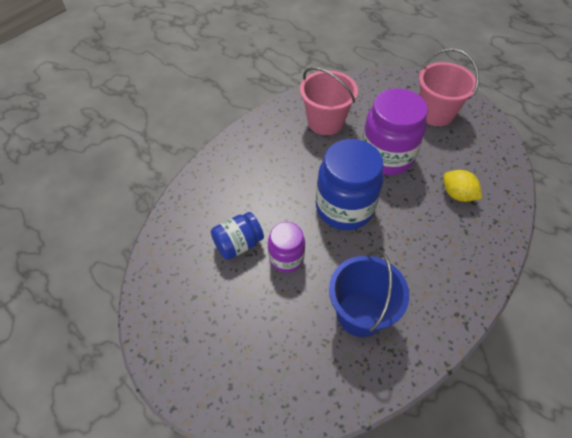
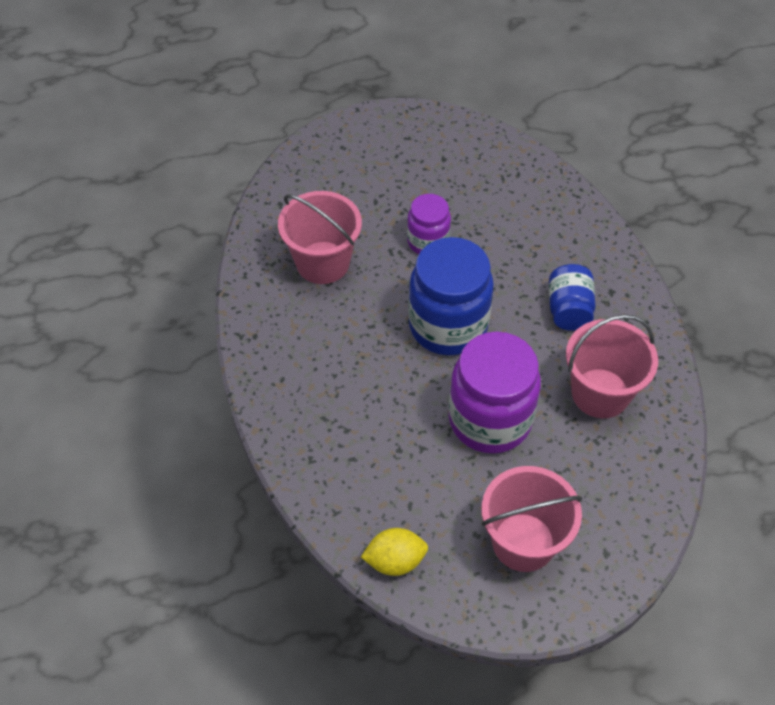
camera: 125 degrees right, 0 degrees up
blue jar [211,212,264,260] -> blue jar moved to [549,264,596,331]
blue bucket [329,250,409,337] -> pink bucket [278,191,362,284]
yellow lemon [443,170,482,202] -> yellow lemon moved to [361,528,428,576]

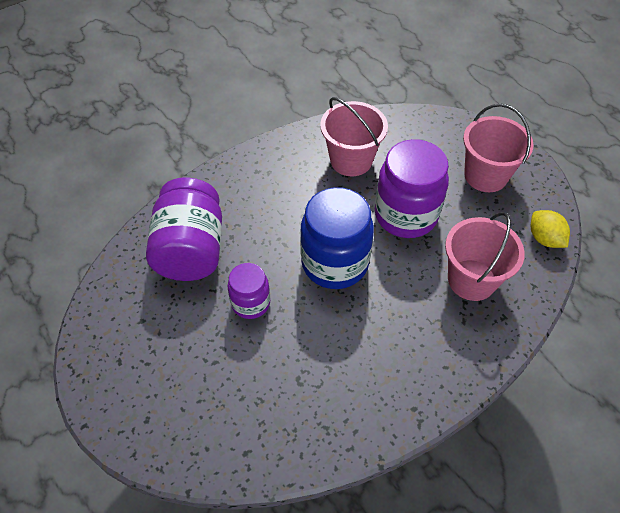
camera: 110 degrees left, 0 degrees up
pink bucket [278,191,362,284] -> pink bucket moved to [445,212,525,301]
blue jar [549,264,596,331] -> none
none -> purple jar [146,177,222,281]

